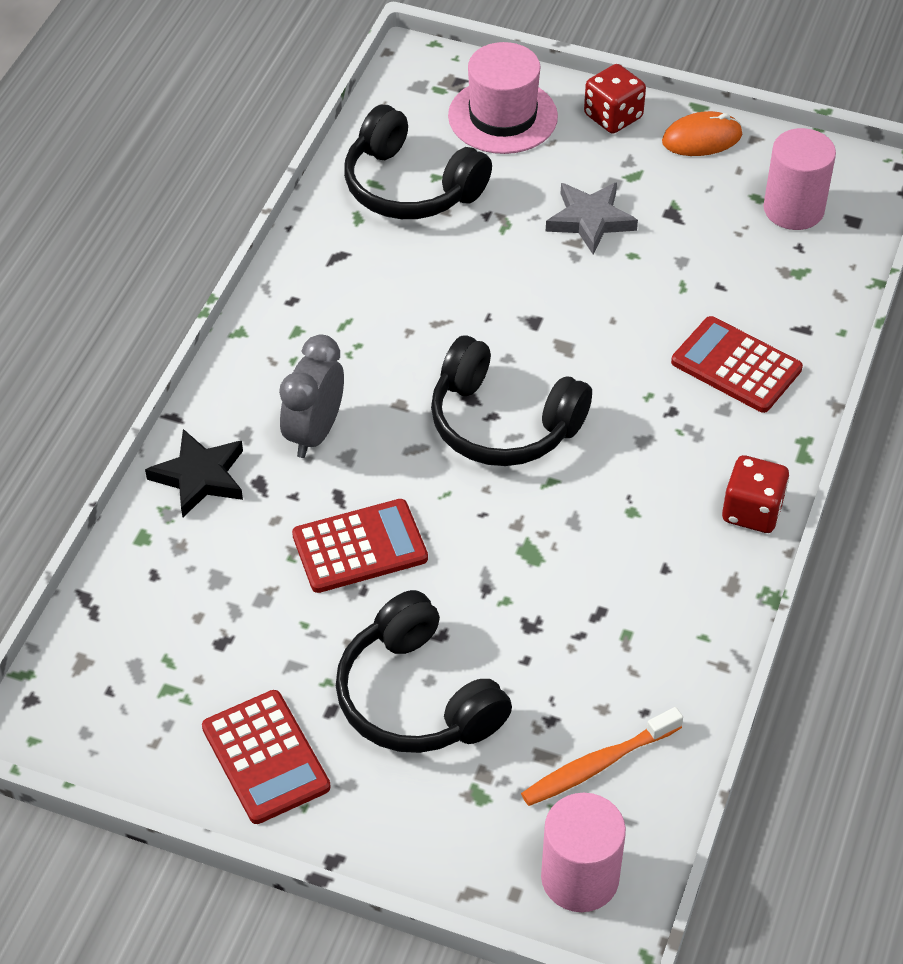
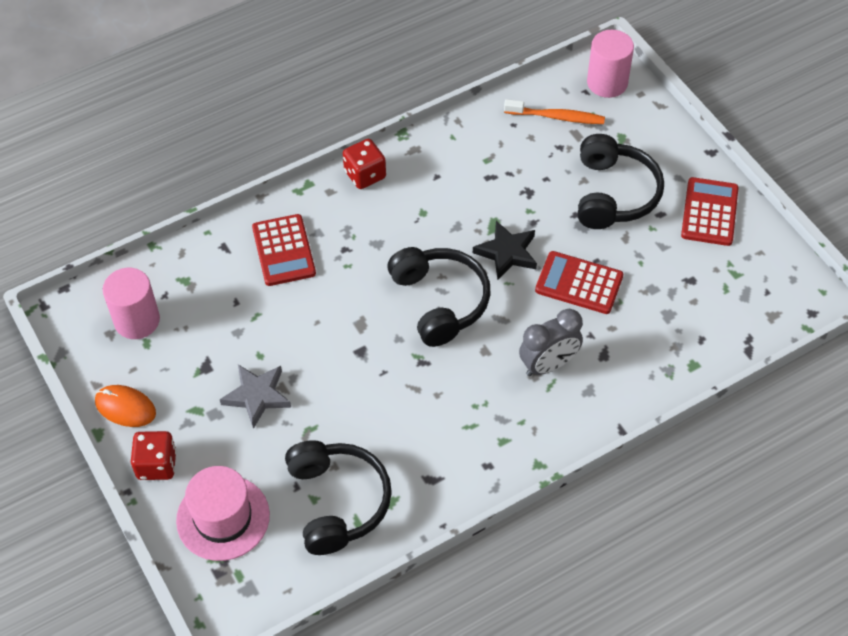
camera: 140 degrees left, 5 degrees up
black star [145,429,243,517] -> black star moved to [473,221,537,280]

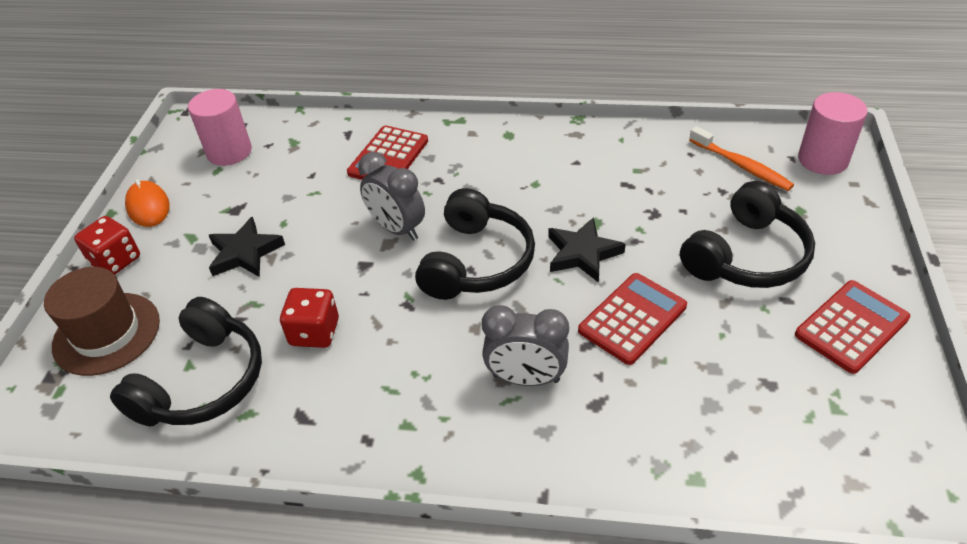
camera: 40 degrees right, 10 degrees down
pink hat [176,466,270,561] -> brown hat [44,267,160,376]
grey star [220,365,291,429] -> black star [209,216,285,277]
red dice [343,139,386,189] -> red dice moved to [280,288,339,348]
red calculator [535,251,623,314] -> red calculator turned 75 degrees clockwise [578,273,687,365]
none -> grey clock [358,152,425,241]

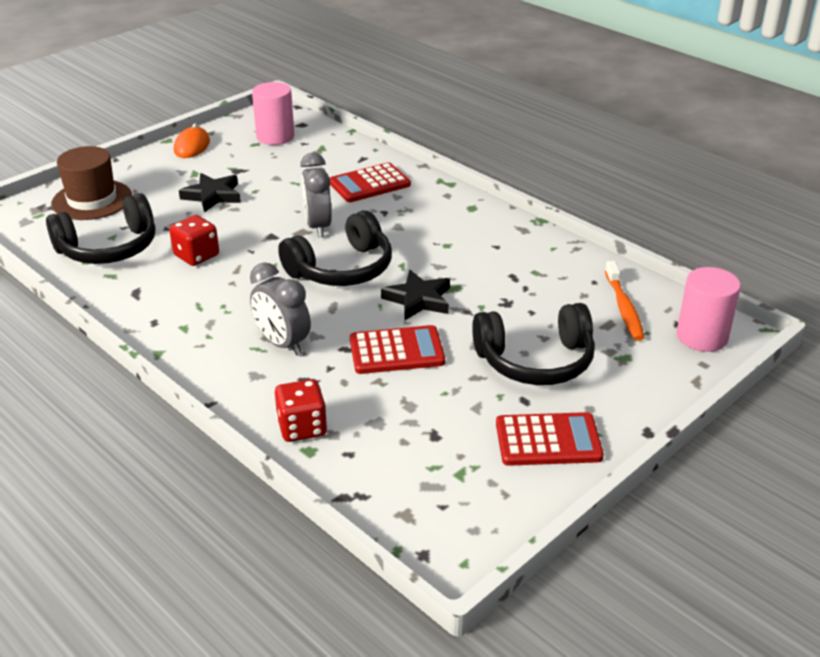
camera: 35 degrees right, 10 degrees down
red dice [74,216,140,275] -> red dice moved to [275,379,327,442]

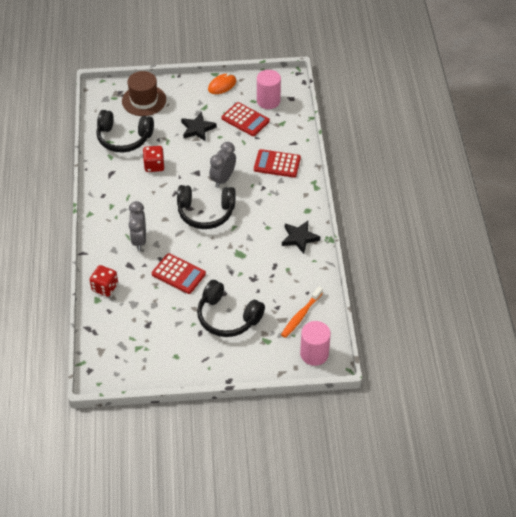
camera: 40 degrees right, 15 degrees up
black star [381,270,450,320] -> black star moved to [282,221,320,254]
red calculator [496,412,604,466] -> red calculator moved to [222,102,270,136]

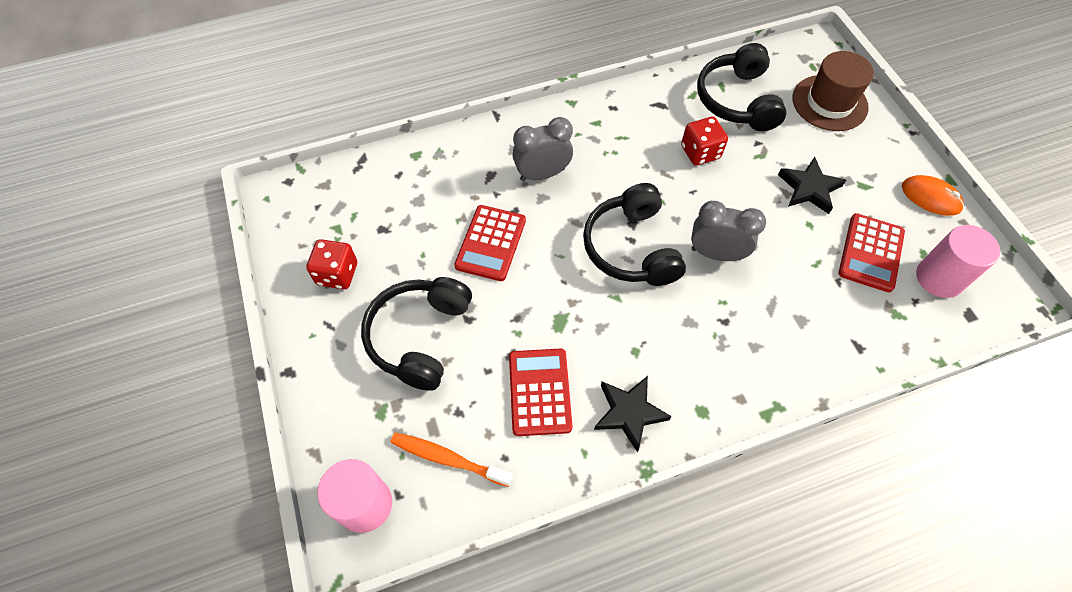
camera: 75 degrees right, 10 degrees up
red dice [89,265,118,297] -> red dice moved to [306,239,357,289]
red calculator [254,149,301,178] -> red calculator moved to [509,349,572,436]

